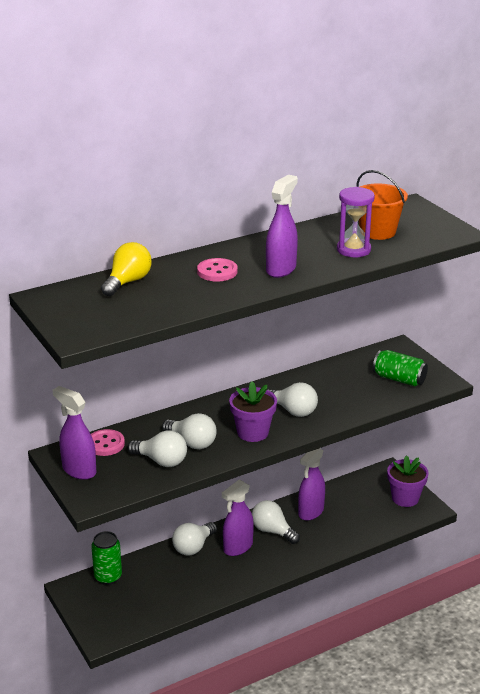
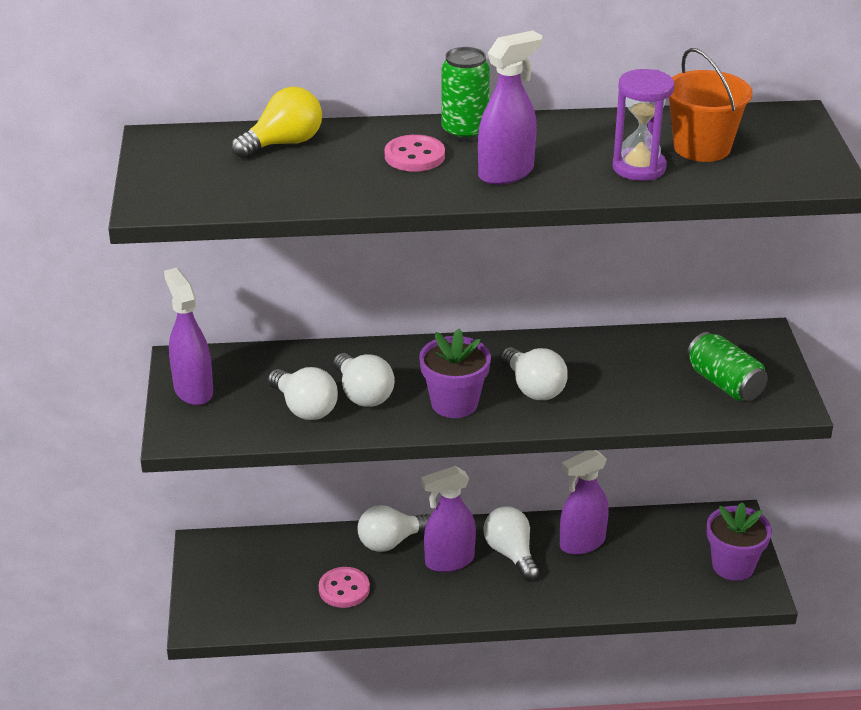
camera: 25 degrees right, 5 degrees up
pink button [91,429,125,456] -> pink button moved to [319,567,370,608]
green can [91,531,122,585] -> green can moved to [441,47,490,141]

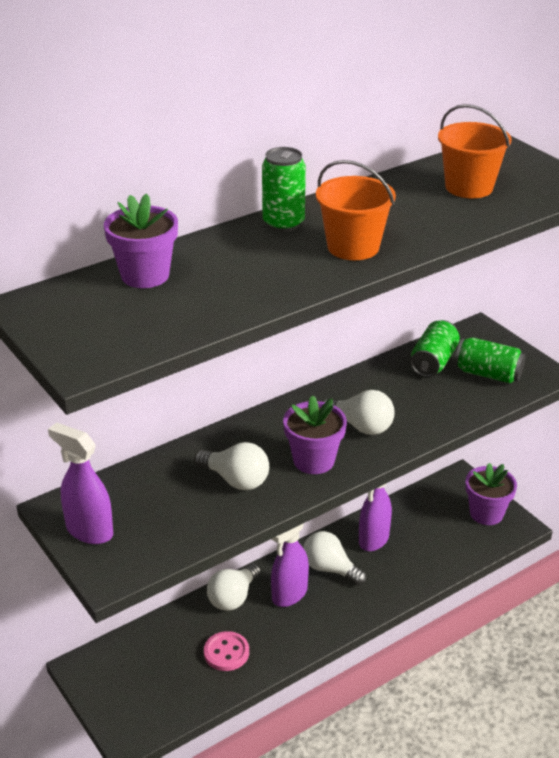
camera: 30 degrees left, 0 degrees up
yellow light bulb [231,87,322,158] -> purple flower pot [104,194,178,288]
white light bulb [268,367,338,420] -> none
pink button [385,135,445,172] -> none
purple spray bottle [478,31,542,185] -> orange bucket [316,160,396,260]
purple hourglass [612,69,674,181] -> none
none -> green can [410,320,460,377]

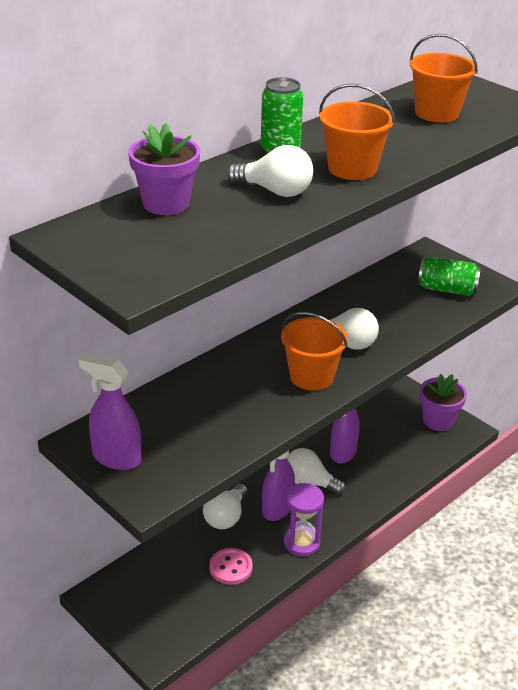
camera: 10 degrees left, 0 degrees up
white light bulb [194,442,269,490] -> white light bulb moved to [227,145,313,197]
purple flower pot [283,395,347,474] -> orange bucket [281,312,348,391]
green can [410,320,460,377] -> none
none -> purple hourglass [284,483,324,556]

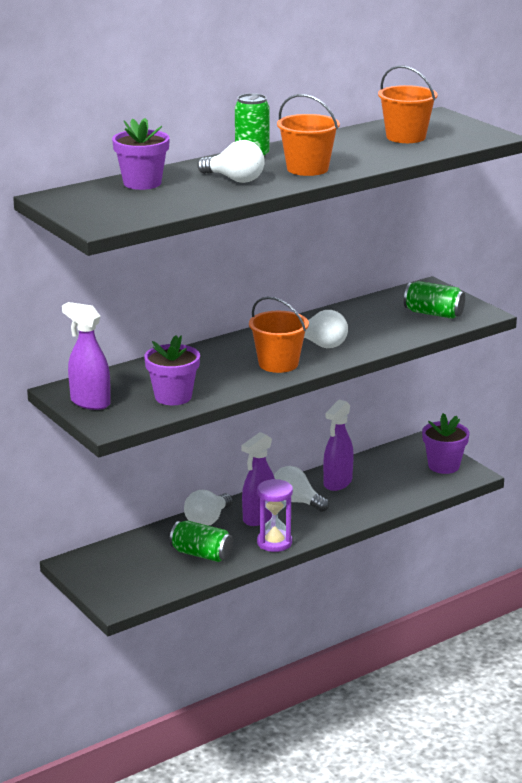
camera: 10 degrees right, 10 degrees down
pink button [210,548,253,585] -> green can [170,521,233,562]
none -> purple flower pot [144,335,200,405]

